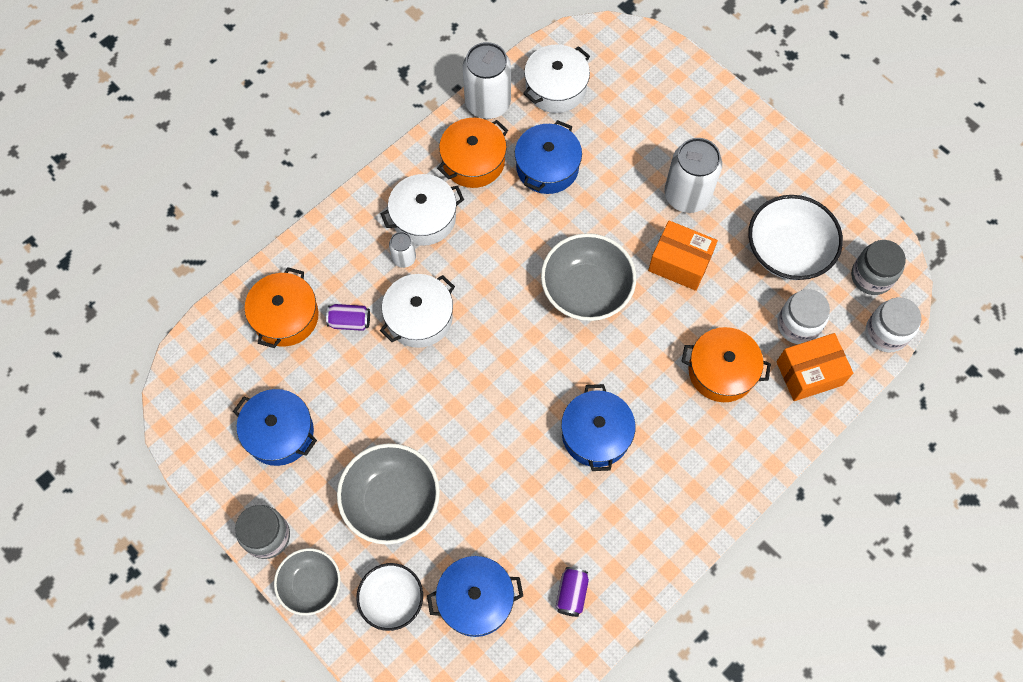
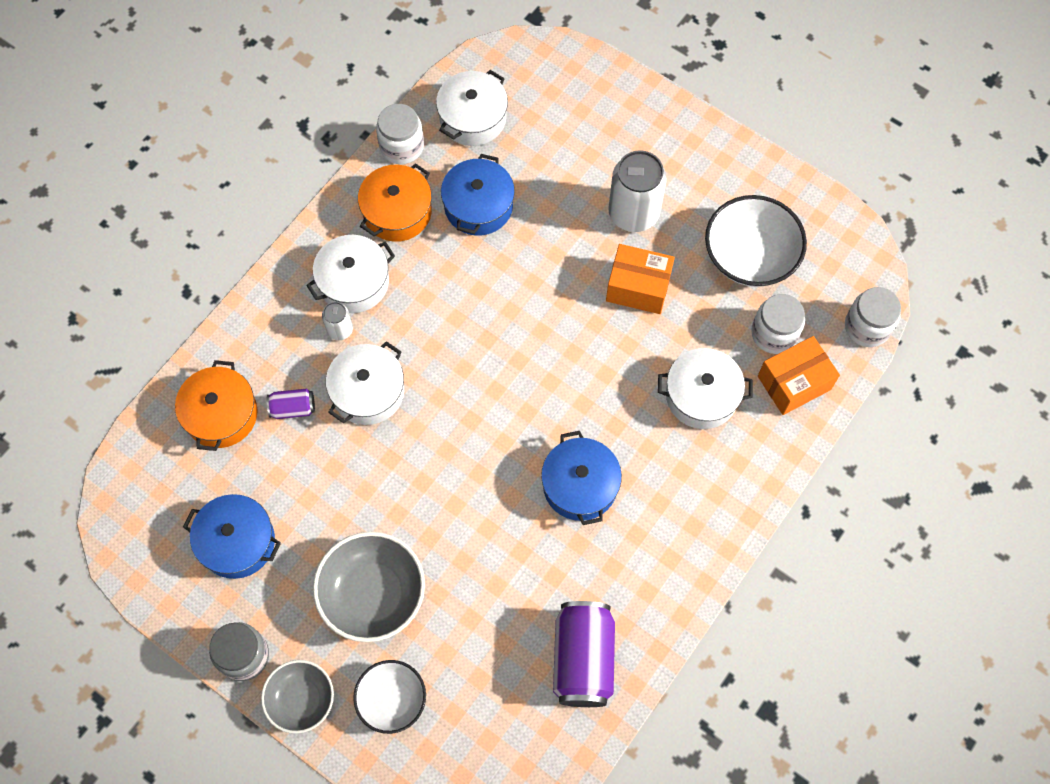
camera: 10 degrees left, 0 degrees up
blue pot [427,556,523,637] -> none
white can [463,42,511,119] -> white jar [376,104,424,164]
grey bowl [541,233,636,321] -> none
purple can [556,567,589,617] -> purple can [553,601,615,707], size x2.01
orange pot [681,327,771,402] -> white pot [658,348,753,429]
grey jar [851,240,906,295] -> none

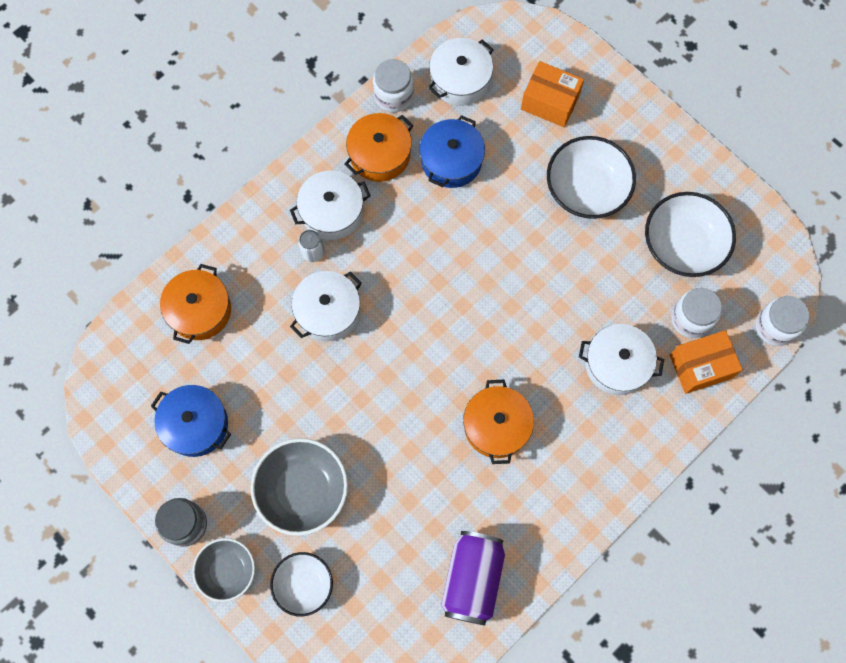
camera: 10 degrees right, 5 degrees up
purple can [266,389,315,419] -> none
blue pot [541,431,622,525] -> orange pot [463,380,534,464]
orange box [606,244,675,314] -> orange box moved to [521,61,584,127]
white can [608,150,667,232] -> white bowl [547,136,636,219]

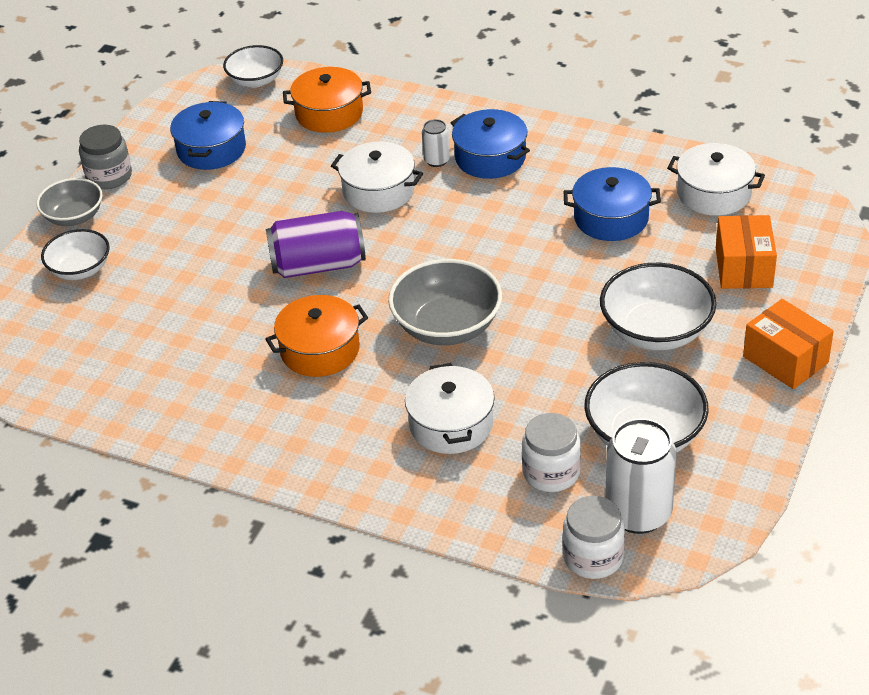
camera: 70 degrees right, 30 degrees down
grey bowl [250,438,348,536] -> grey bowl moved to [388,259,502,345]
white pot [290,171,371,240] -> blue pot [451,109,530,179]
orange pot [344,113,414,182] -> none
white jar [373,59,414,113] -> none
purple can [441,531,505,626] -> purple can moved to [266,211,366,278]
orange box [670,330,743,394] -> orange box moved to [743,299,834,389]
none -> white bowl [223,45,283,87]
none -> white can [605,418,677,534]

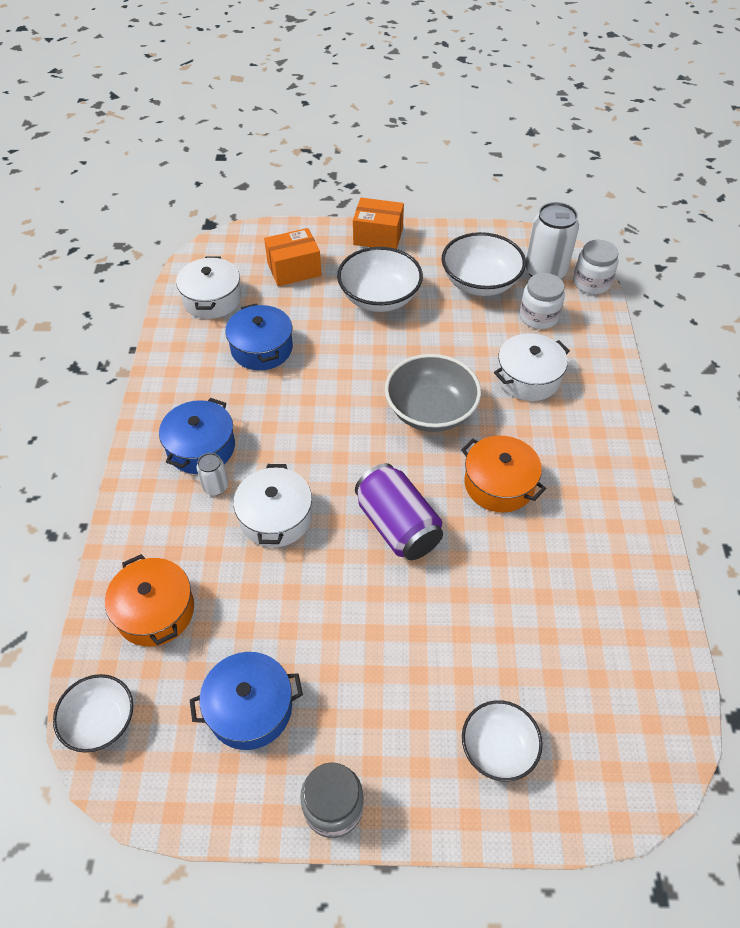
camera: 115 degrees left, 10 degrees up
grey bowl [36,178,103,226] -> none
orange box [743,299,834,389] -> orange box turned 75 degrees clockwise [353,198,404,249]

